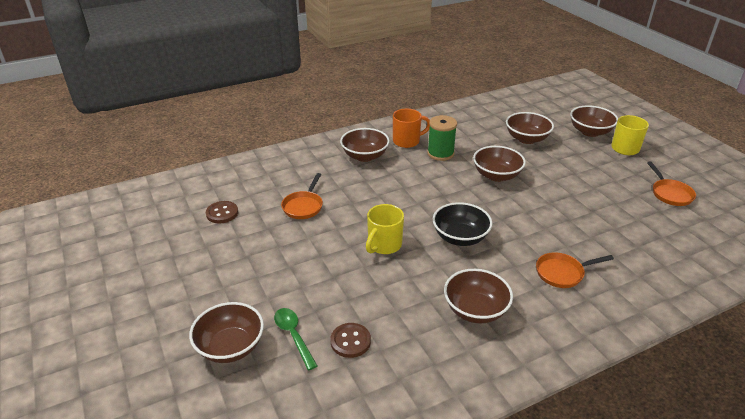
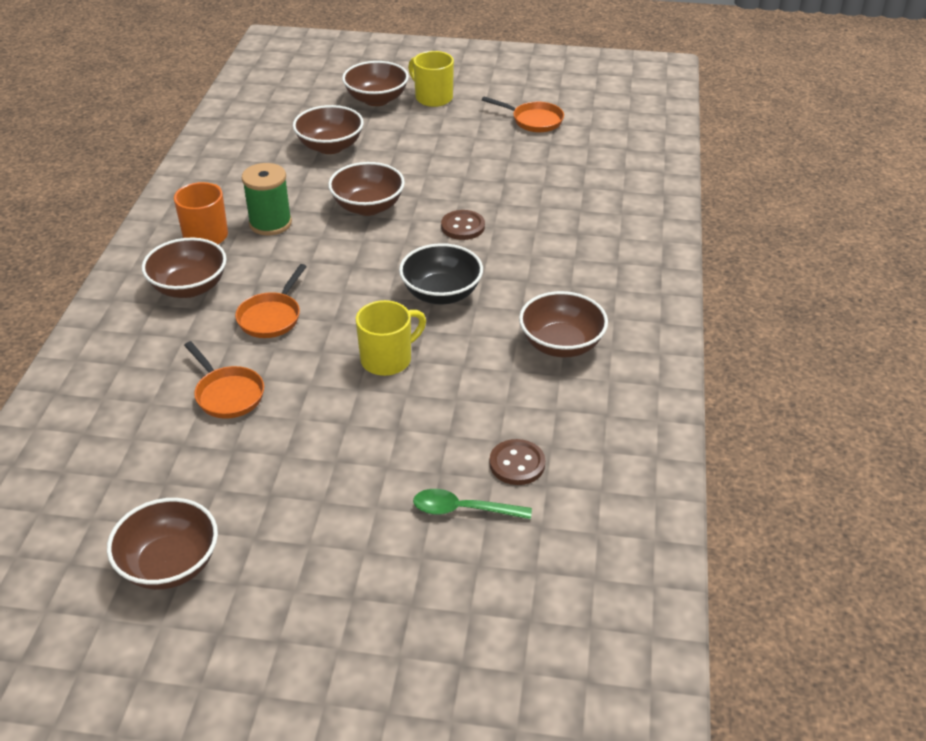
camera: 55 degrees left, 5 degrees up
brown bowl [189,302,264,363] -> brown bowl moved to [107,498,218,590]
brown button [206,201,238,224] -> brown button moved to [441,210,485,240]
yellow mug [366,204,404,254] -> yellow mug turned 105 degrees counterclockwise [356,300,426,376]
orange pan [536,252,614,288] -> orange pan moved to [235,264,307,338]

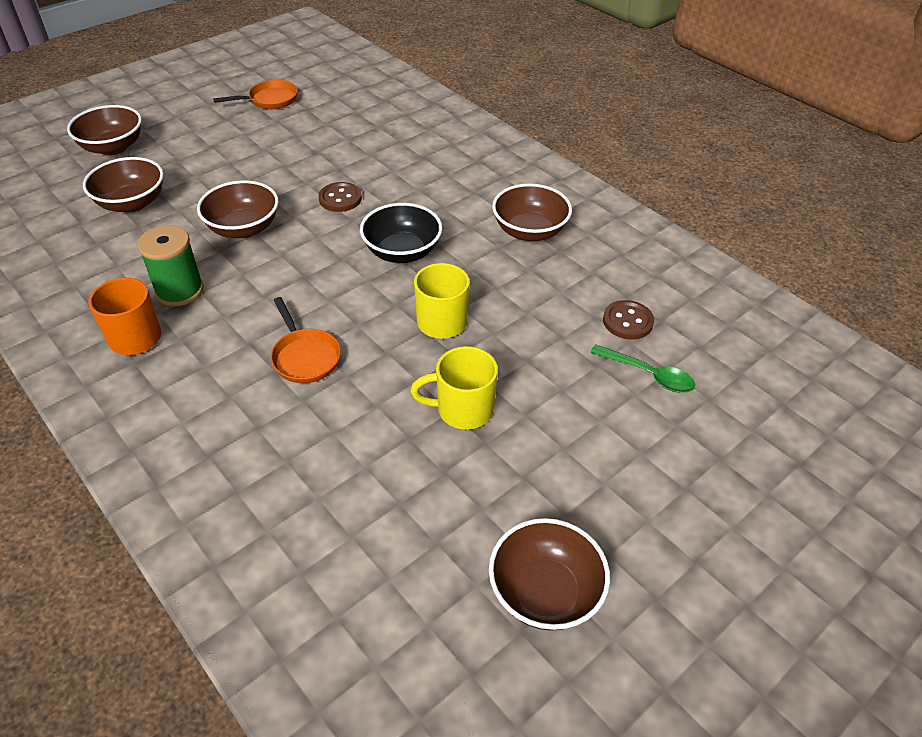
camera: 50 degrees left, 5 degrees up
brown bowl [142,237,227,298] -> none
orange pan [184,341,264,419] -> none
yellow mug [408,51,454,107] -> yellow mug moved to [411,346,498,430]
green spoon [413,489,532,519] -> green spoon turned 105 degrees counterclockwise [590,344,695,393]

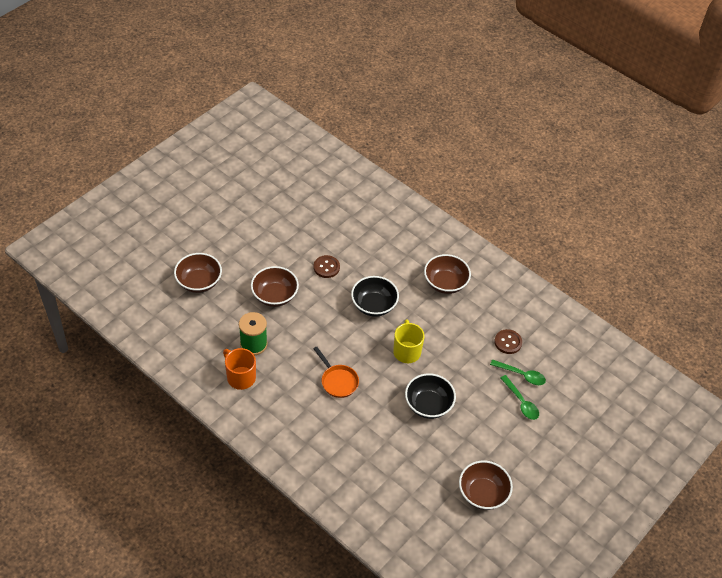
camera: 10 degrees left, 5 degrees up
brown bowl [67,105,142,155] -> none
orange pan [213,80,298,109] -> none
yellow mug [411,346,498,430] -> black bowl [405,373,456,419]
none -> green spoon [500,375,539,420]

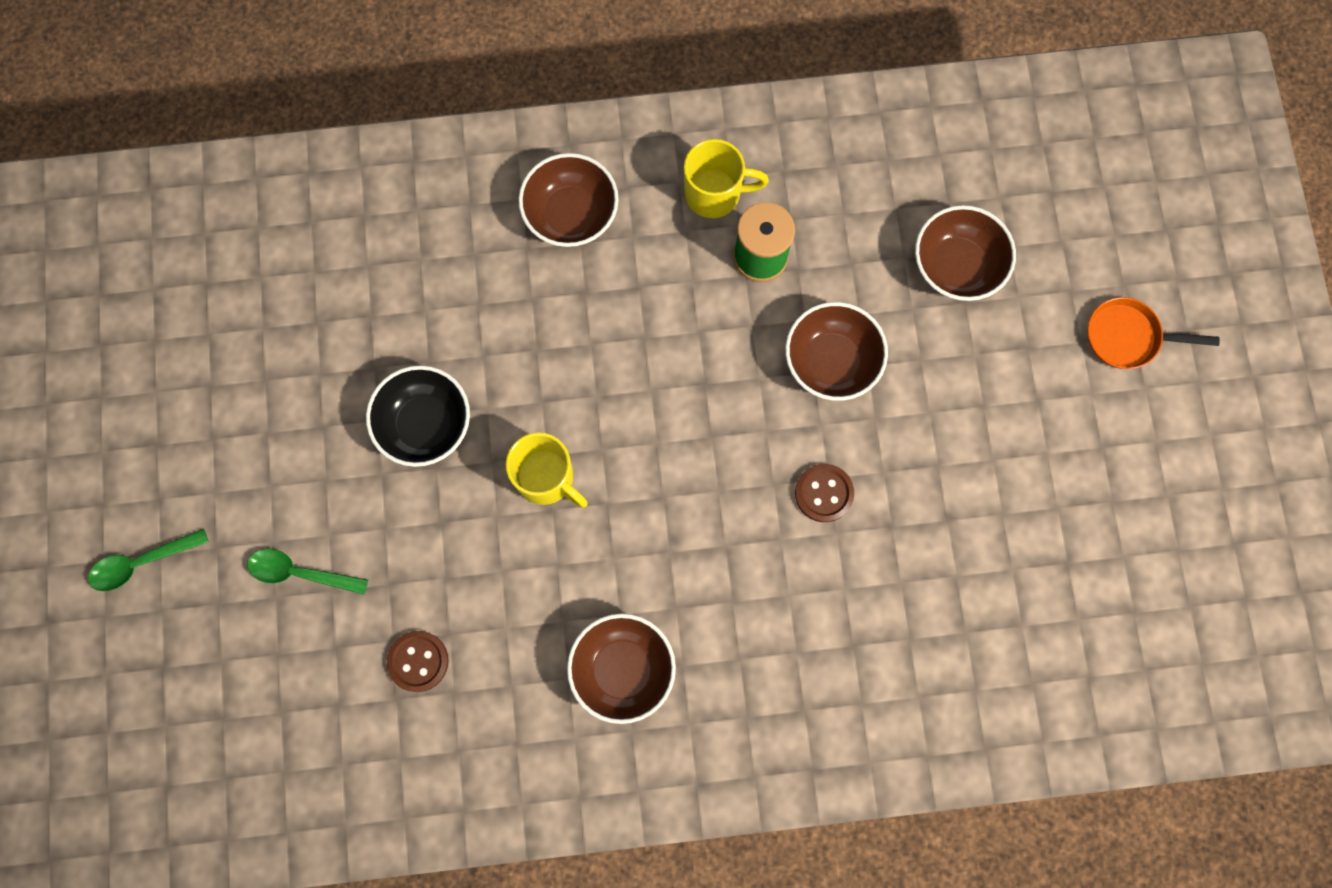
camera: 135 degrees right, 25 degrees up
orange mug [223,348,256,390] -> yellow mug [684,139,769,218]
orange pan [313,347,359,398] -> orange pan moved to [1087,297,1220,369]
black bowl [351,276,399,317] -> none
brown bowl [459,461,513,510] -> brown bowl moved to [518,153,619,247]
green spoon [490,359,546,385] -> green spoon moved to [88,528,209,591]

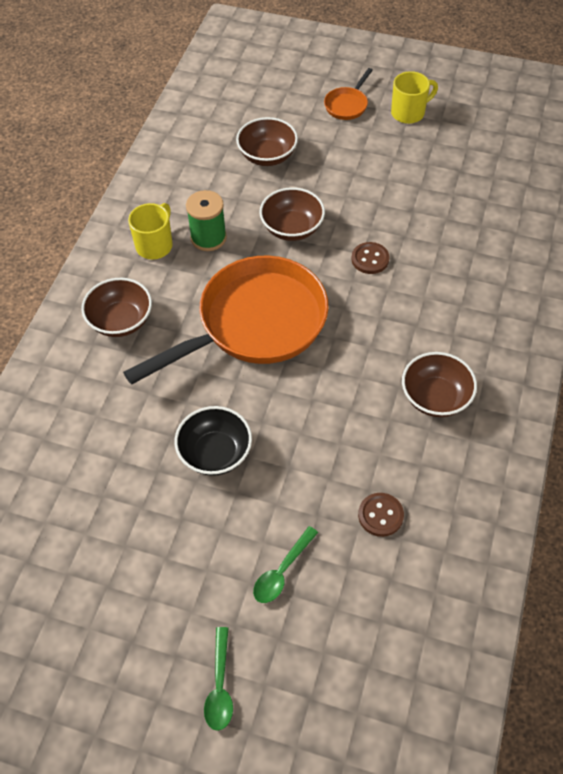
camera: 65 degrees left, 20 degrees down
yellow mug [506,432,588,508] -> yellow mug moved to [391,71,438,124]
none -> orange pan [123,256,329,385]

